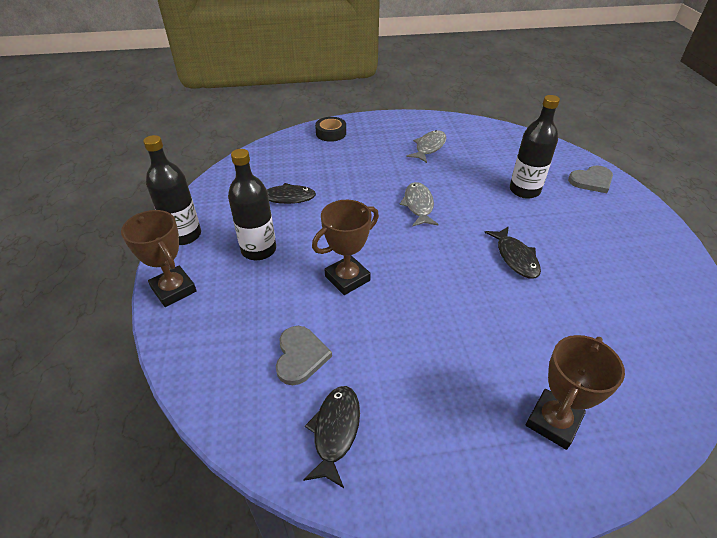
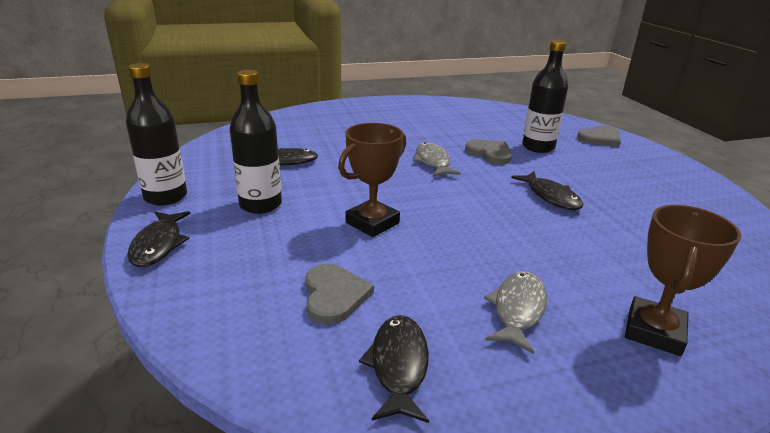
camera: 10 degrees left, 15 degrees down
brown trophy [121,210,197,307] -> black fish [127,211,191,267]
black tape [315,117,346,142] -> none
grey fish [407,130,446,163] -> grey fish moved to [484,271,547,354]
none -> grey heart [465,139,512,164]

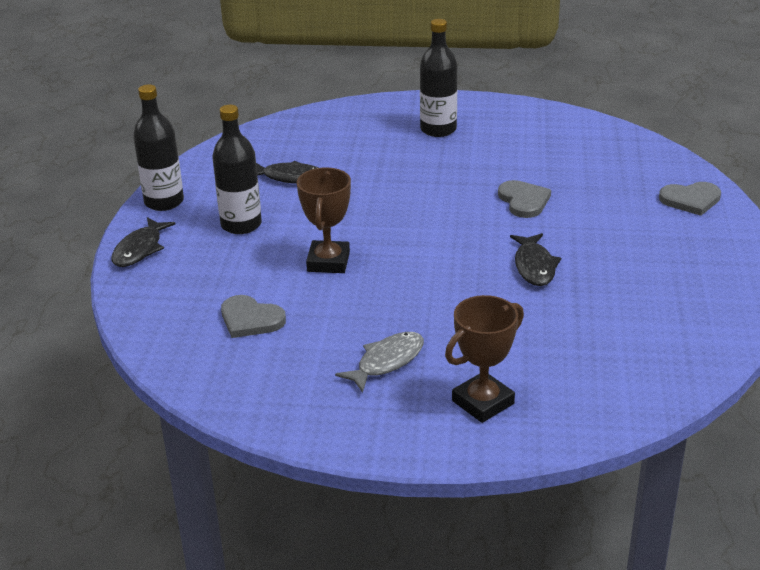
camera: 25 degrees right, 5 degrees up
grey heart [305,264,374,324] -> grey heart turned 105 degrees clockwise [221,295,286,338]
brown trophy [338,123,406,237] -> brown trophy turned 60 degrees counterclockwise [297,167,351,273]
black fish [359,315,429,423] -> none
grey fish [413,142,461,177] -> none
black bottle [522,40,568,153] -> black bottle moved to [420,19,457,137]

